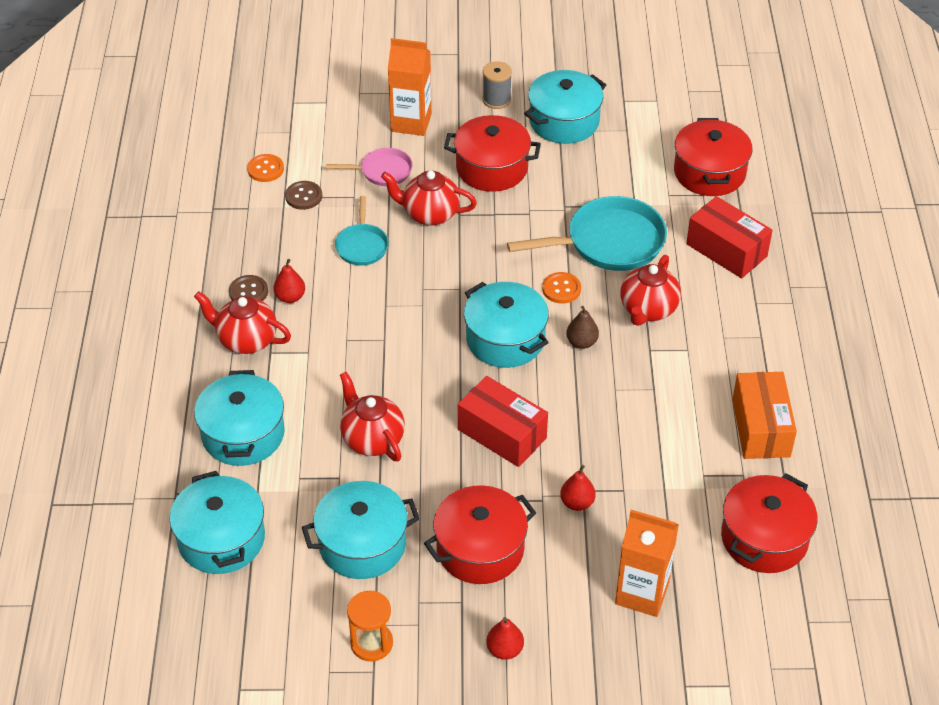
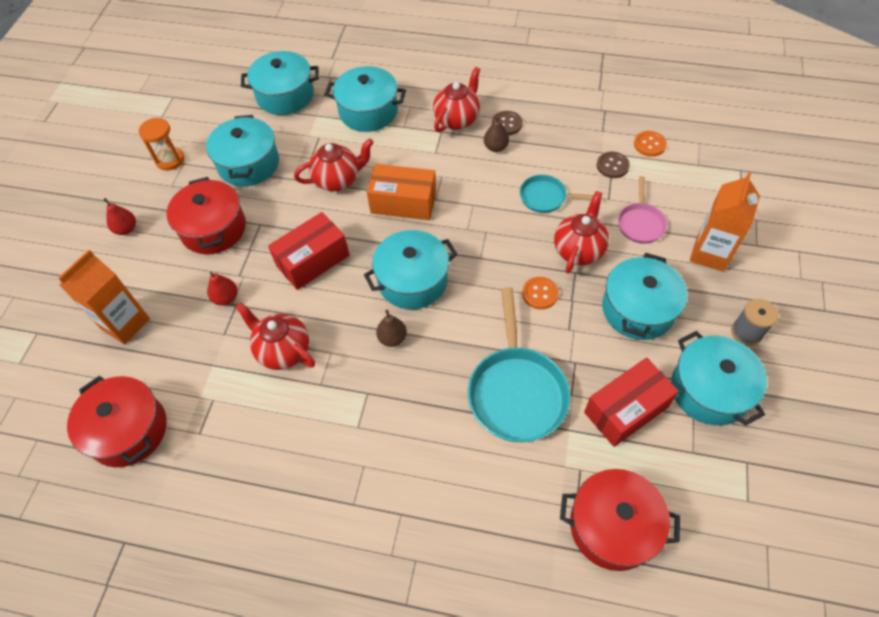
camera: 105 degrees right, 10 degrees up
red pear [273,259,305,303] -> brown pear [484,116,509,152]
red pot [444,115,541,192] -> turquoise pot [602,253,688,340]
orange button [542,272,581,304] -> orange button moved to [522,277,559,309]
red teapot [620,255,681,326] -> red teapot moved to [235,302,315,370]
red box [686,196,773,278] -> red box moved to [584,358,679,447]
orange box [732,372,797,459] -> orange box moved to [367,164,436,220]

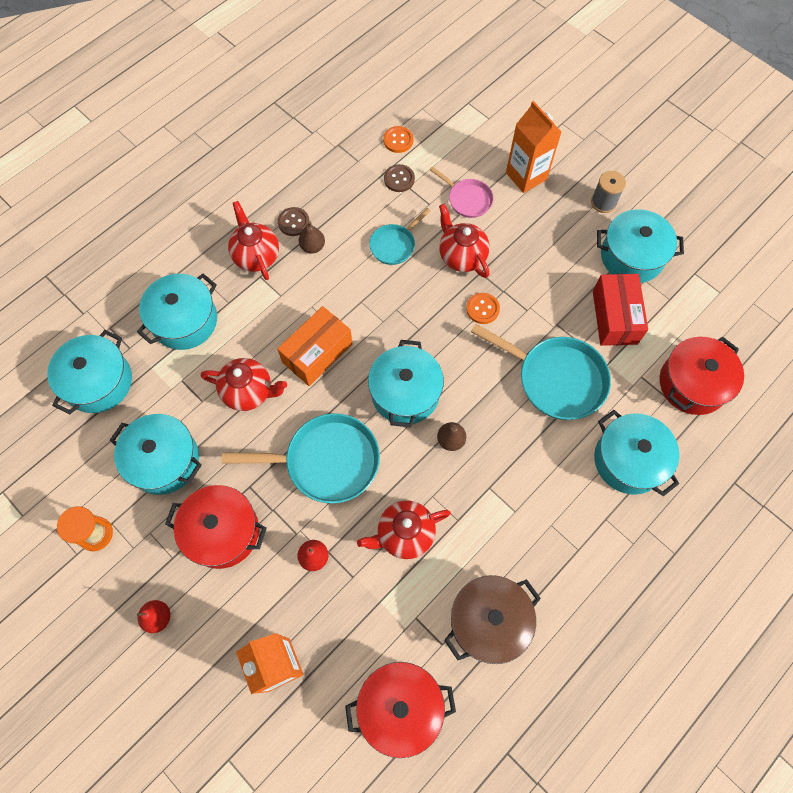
camera: 60 degrees left, 10 degrees up
red box [268,212,349,290] -> turquoise pan [222,413,380,504]
red teapot [294,139,374,191] -> red teapot turned 90 degrees clockwise [201,358,287,411]
turquoise pot [602,253,688,340] -> turquoise pot moved to [594,410,680,496]
none -> brown pot [444,575,541,664]

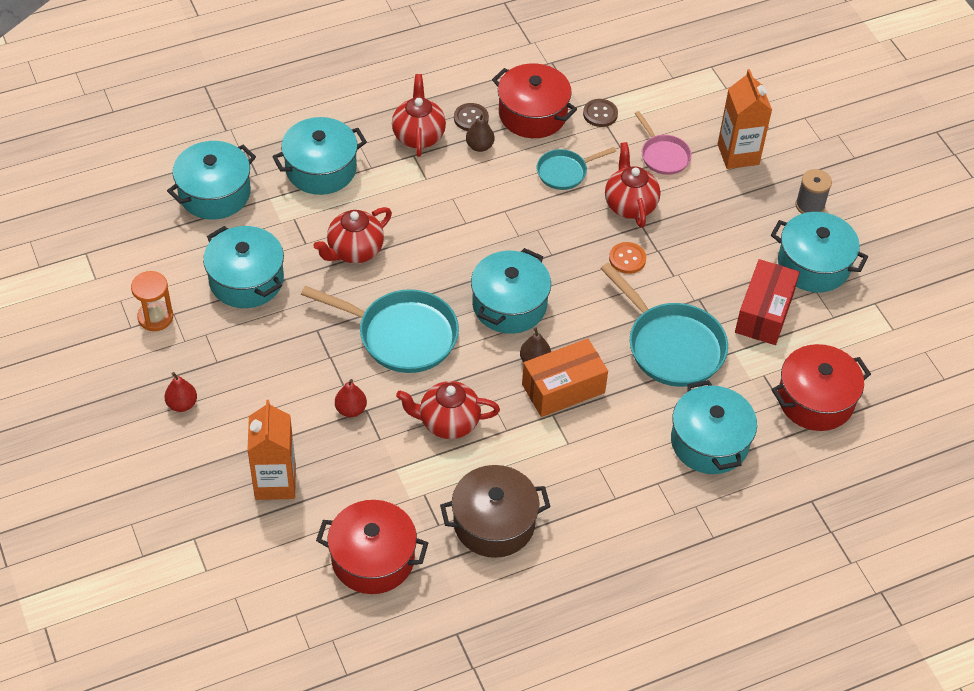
camera: 20 degrees right, 15 degrees down
red pot [165,485,267,569] -> red pot moved to [492,63,577,138]
red teapot [201,358,287,411] -> red teapot turned 105 degrees clockwise [313,207,392,263]
orange box [277,306,353,386] -> orange box moved to [522,338,608,417]
orange button [383,126,413,153] -> none

